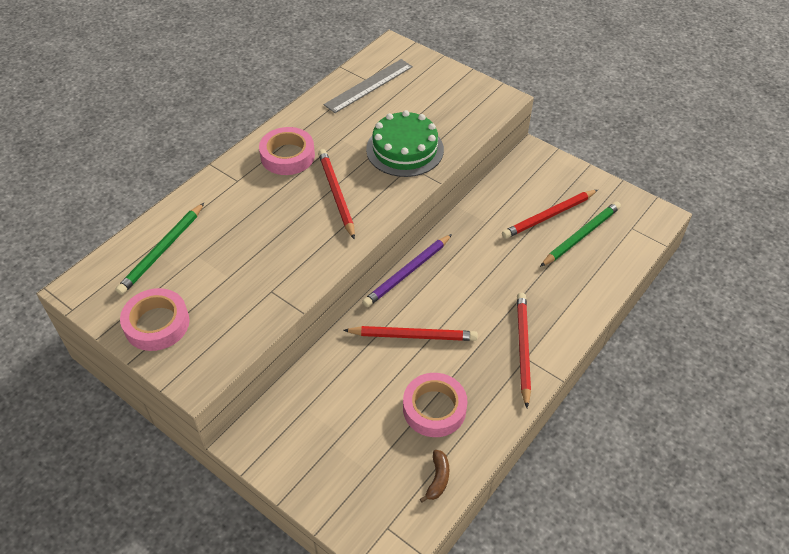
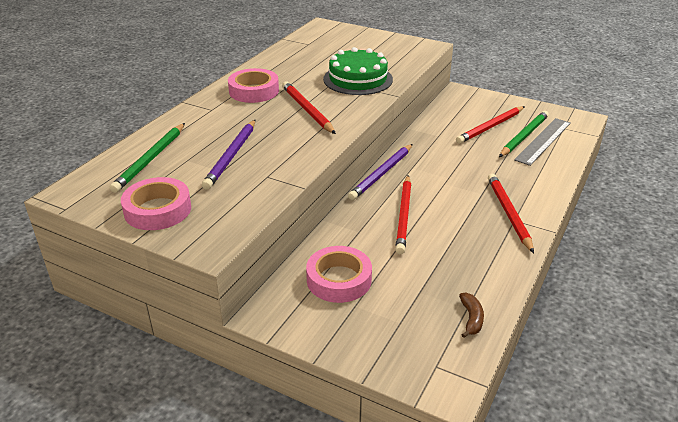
camera: 10 degrees left, 15 degrees down
grey ruler [324,59,413,113] -> grey ruler moved to [514,118,571,166]
red pencil [343,326,478,341] -> red pencil turned 105 degrees clockwise [395,176,411,254]
pink tape [403,373,467,437] -> pink tape moved to [306,246,372,303]
none -> purple pencil [202,120,255,190]

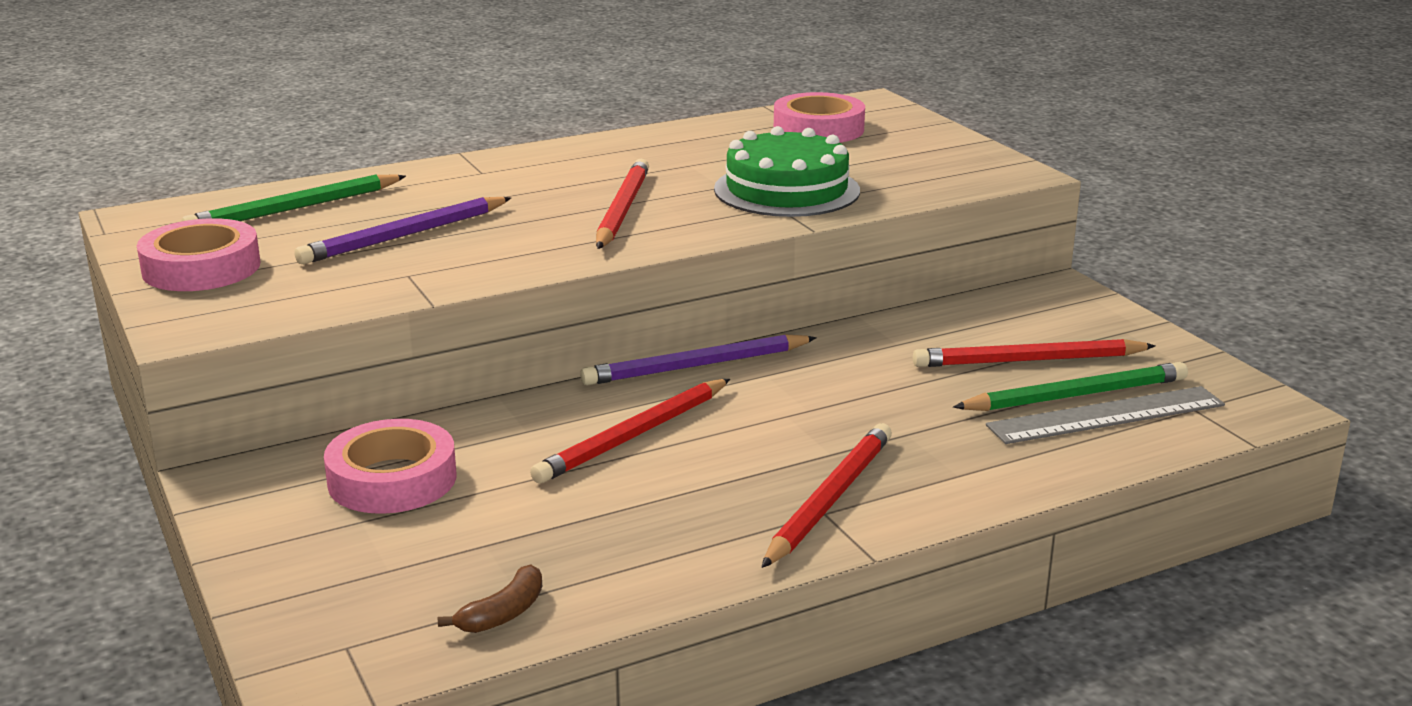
camera: 35 degrees right, 10 degrees down
pink tape [228,68,279,103] -> pink tape moved to [774,92,865,143]

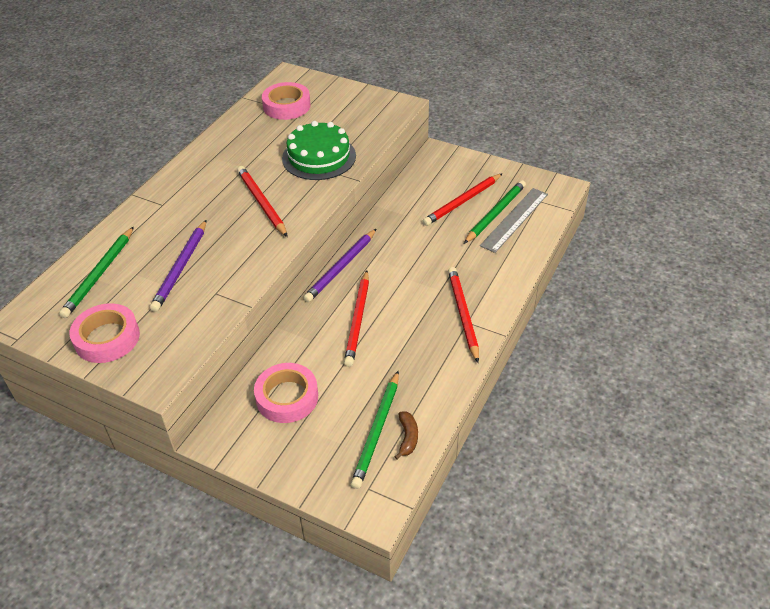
camera: 35 degrees left, 20 degrees up
none -> green pencil [351,371,399,489]

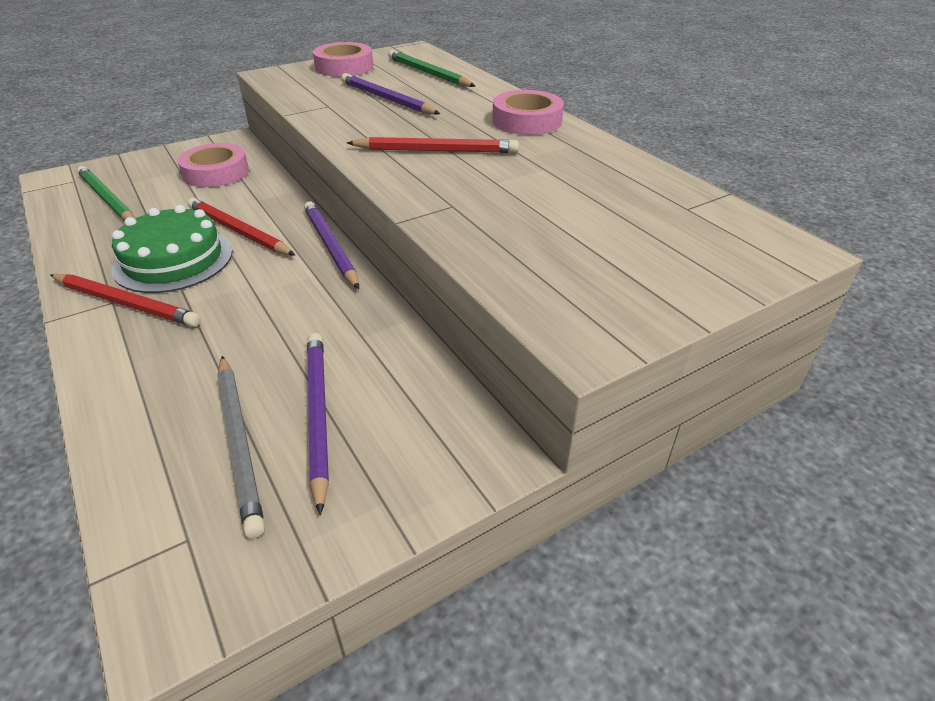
camera: 120 degrees right, 5 degrees down
pink tape [262,82,311,120] -> pink tape moved to [492,90,564,135]
green cake [282,121,356,180] -> green cake moved to [112,205,233,293]
brown banana [395,412,418,459] -> none
red pencil [423,173,503,226] -> purple pencil [307,333,329,515]
green pencil [464,180,526,244] -> grey pencil [217,356,265,538]
grey ruler [480,188,548,253] -> none

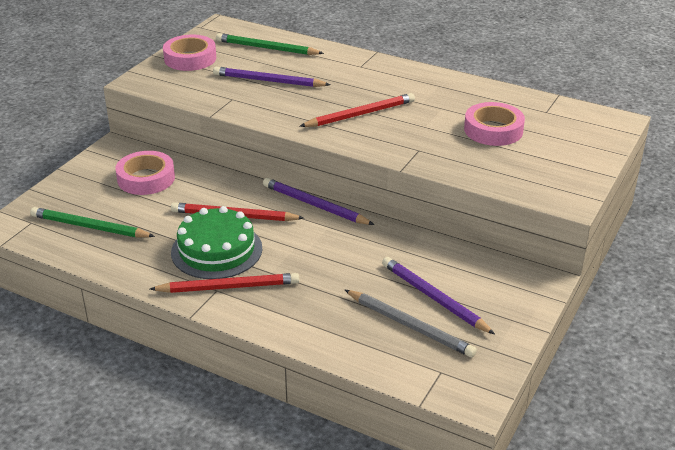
camera: 30 degrees left, 5 degrees down
pink tape [492,90,564,135] -> pink tape moved to [464,102,525,146]

